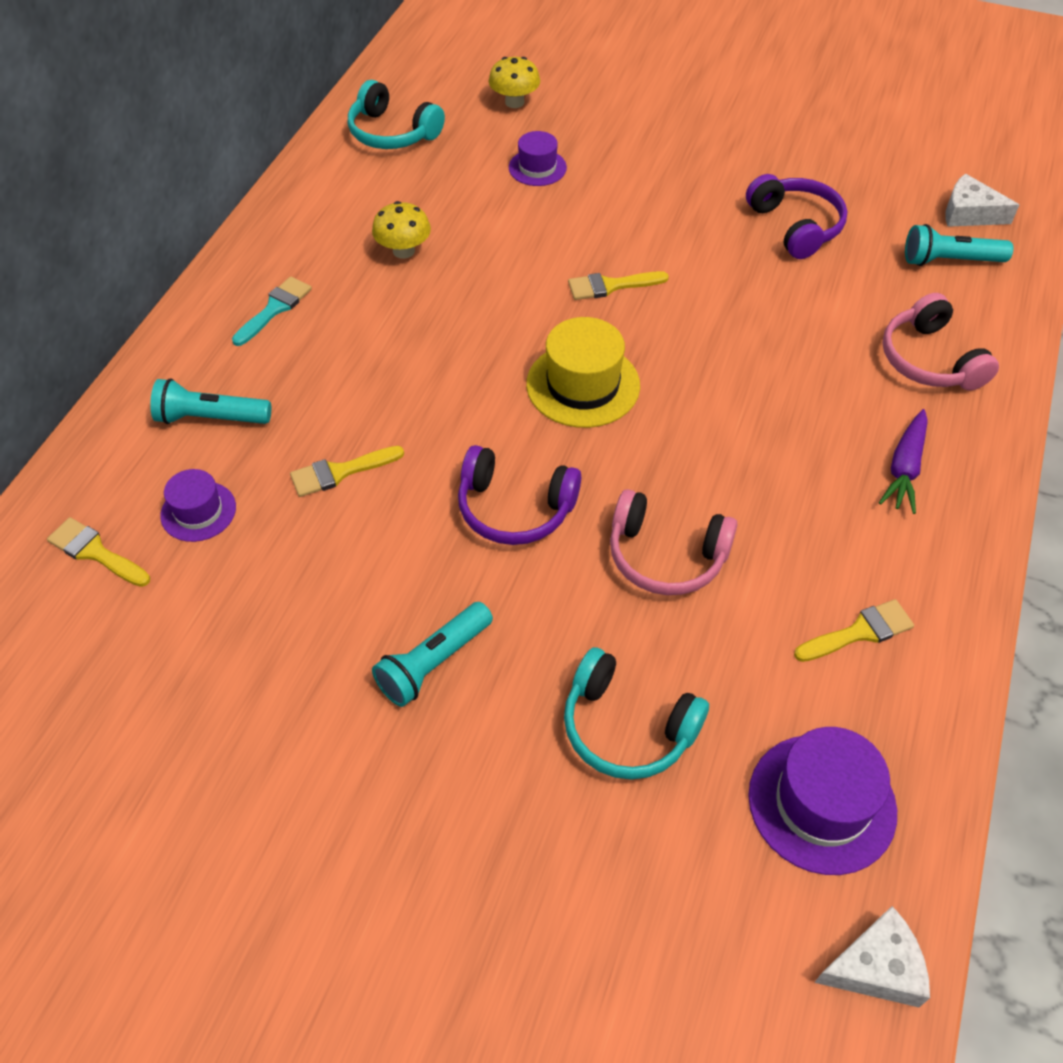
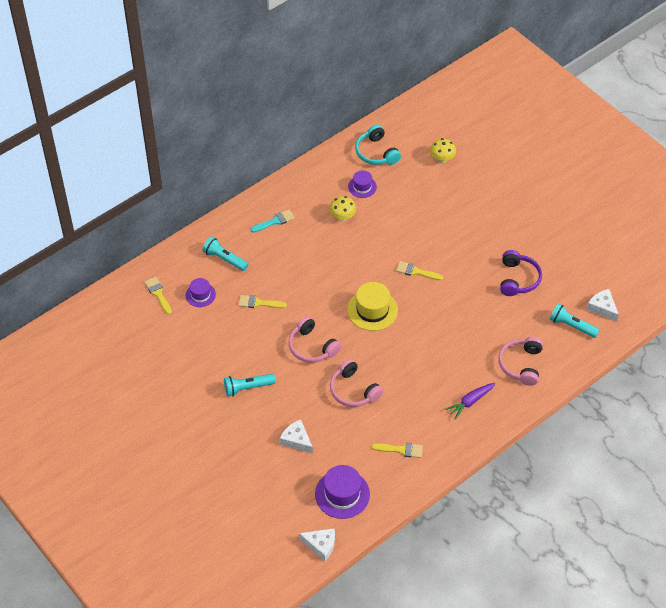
camera: 30 degrees right, 0 degrees up
purple headphones [458,445,581,545] -> pink headphones [289,316,341,363]
purple hat [509,131,567,186] -> purple hat moved to [348,171,377,198]
turquoise headphones [564,647,709,780] -> white cheese [280,419,313,453]

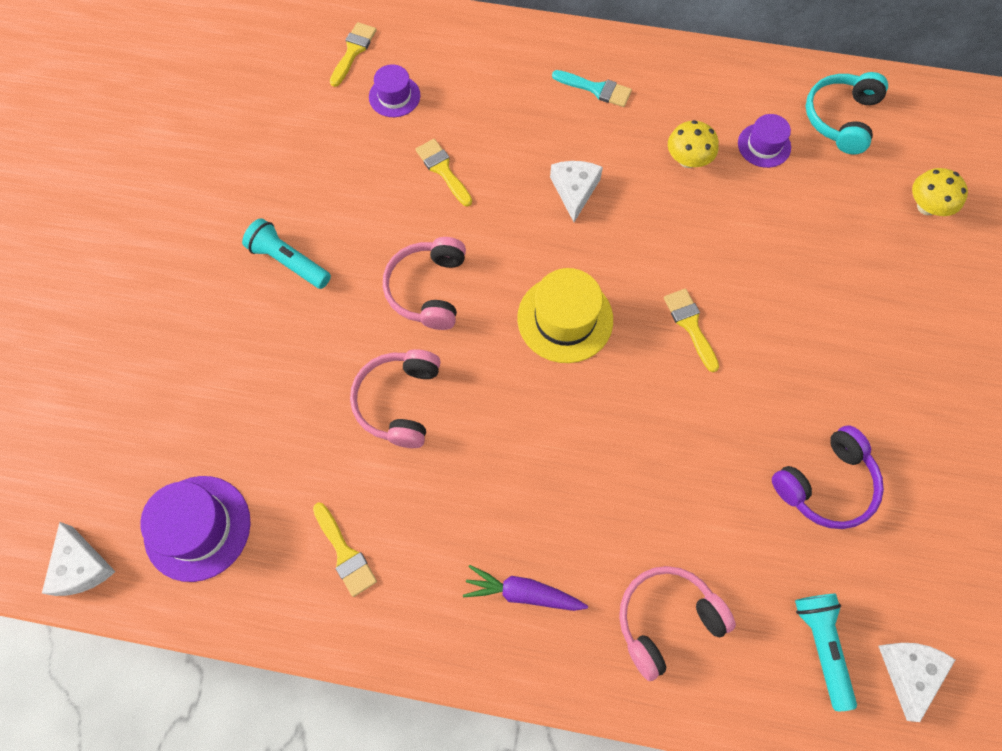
camera: 50 degrees right, 15 degrees up
turquoise flashlight [203,236,248,271] -> none
white cheese [280,419,313,453] -> white cheese moved to [550,161,603,222]

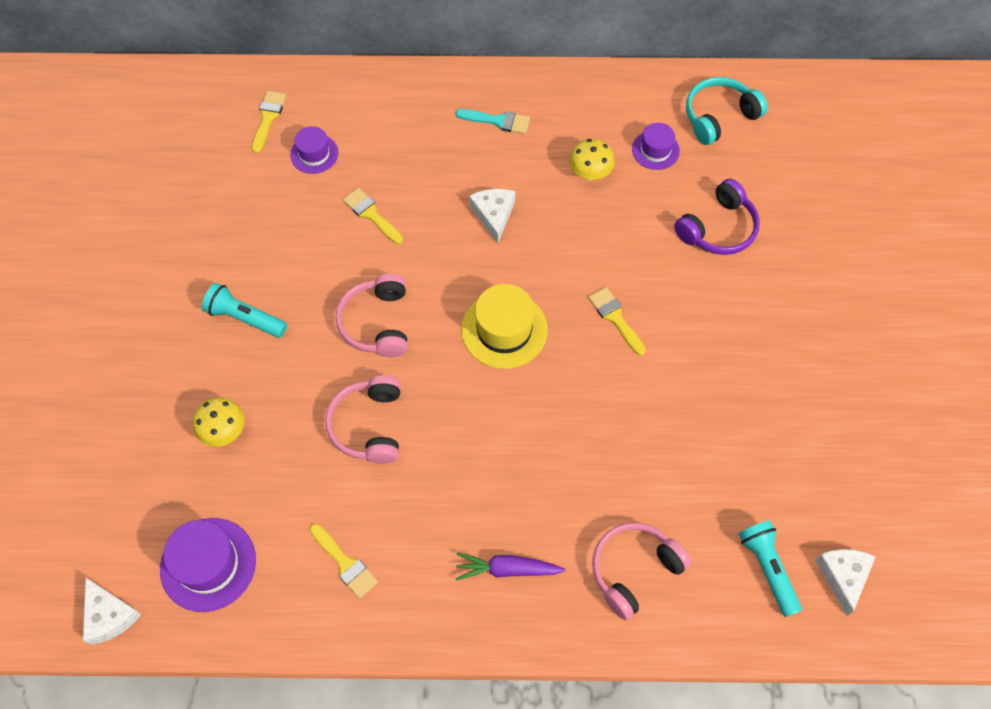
camera: 10 degrees left, 5 degrees down
purple headphones [772,425,884,529] -> purple headphones moved to [674,179,760,255]
turquoise headphones [806,72,888,155] -> turquoise headphones turned 45 degrees clockwise [686,77,768,145]
yellow mushroom [912,168,968,216] -> yellow mushroom moved to [193,397,245,447]

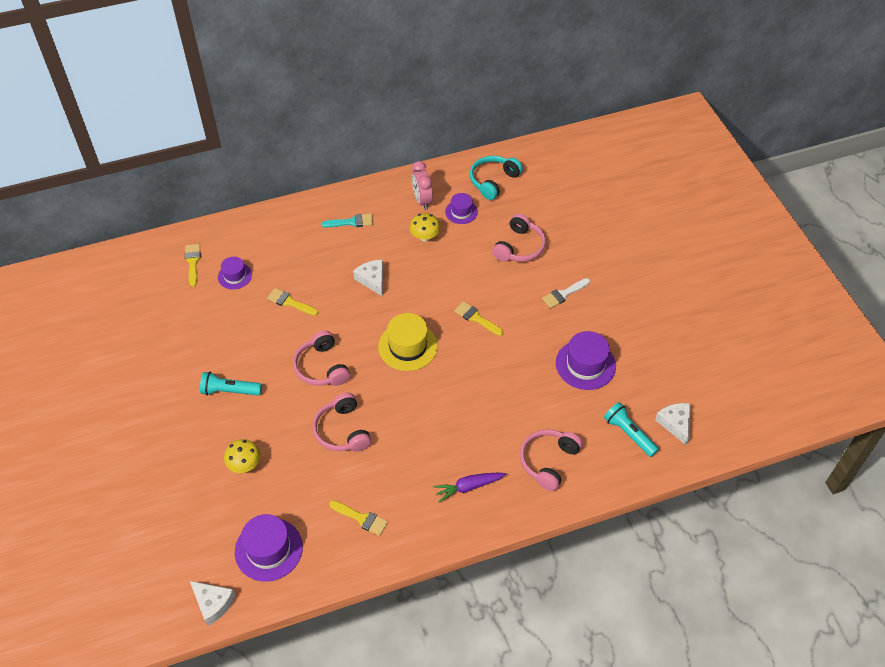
camera: 20 degrees left, 10 degrees down
purple headphones [674,179,760,255] -> pink headphones [492,214,546,262]
none -> pink clock [412,161,433,210]
none -> white brush [542,278,590,308]
none -> purple hat [556,331,616,390]

